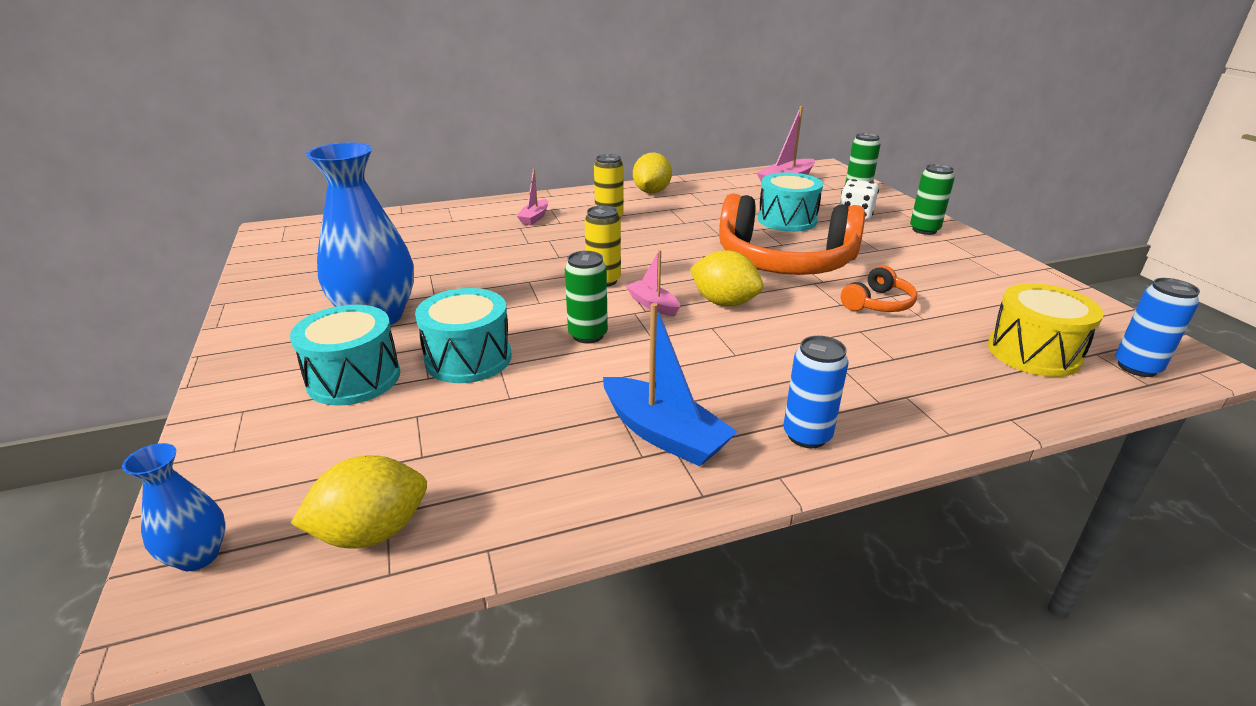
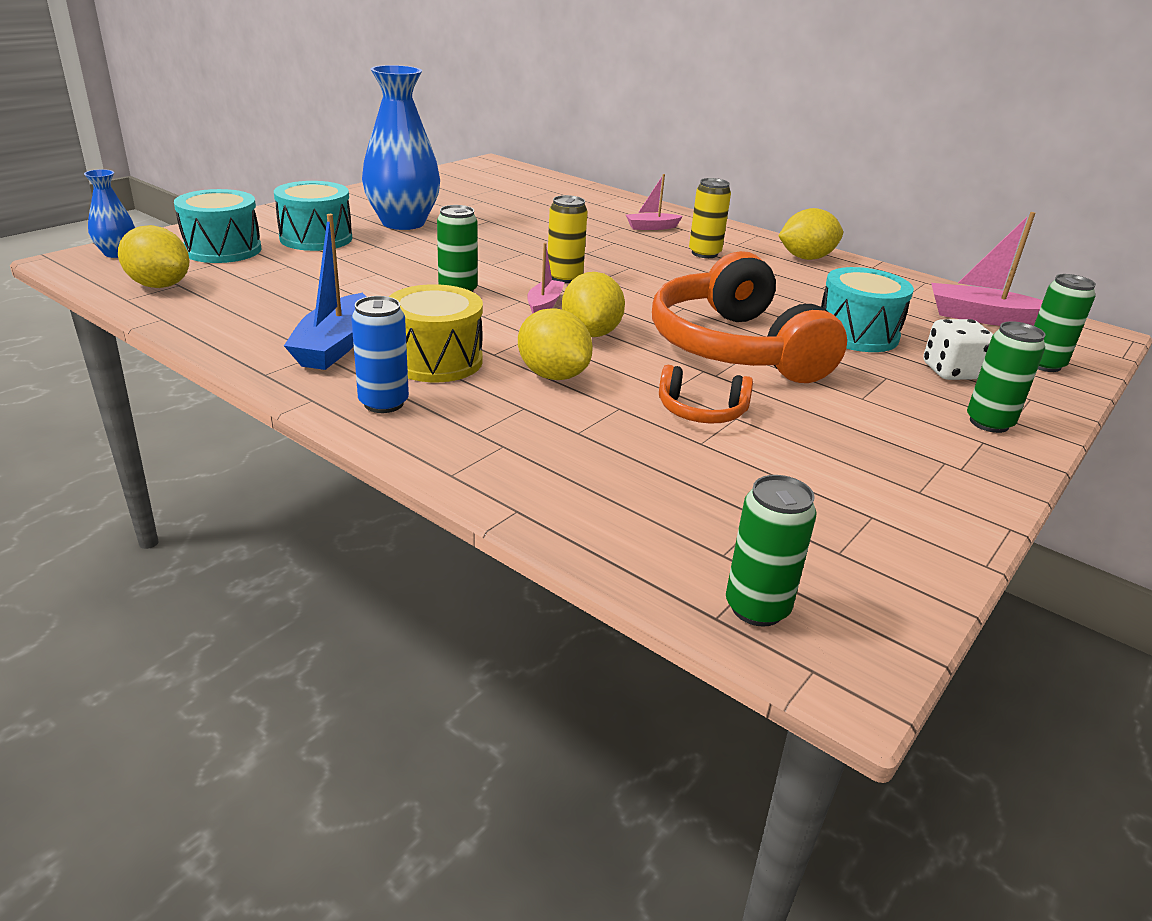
camera: 55 degrees right, 0 degrees up
turquoise drum [415,288,512,383] -> turquoise drum moved to [174,189,262,263]
yellow drum [988,283,1104,377] -> yellow drum moved to [389,284,483,382]
blue can [1115,278,1200,377] -> green can [726,475,817,627]
none -> yellow lemon [518,308,593,380]

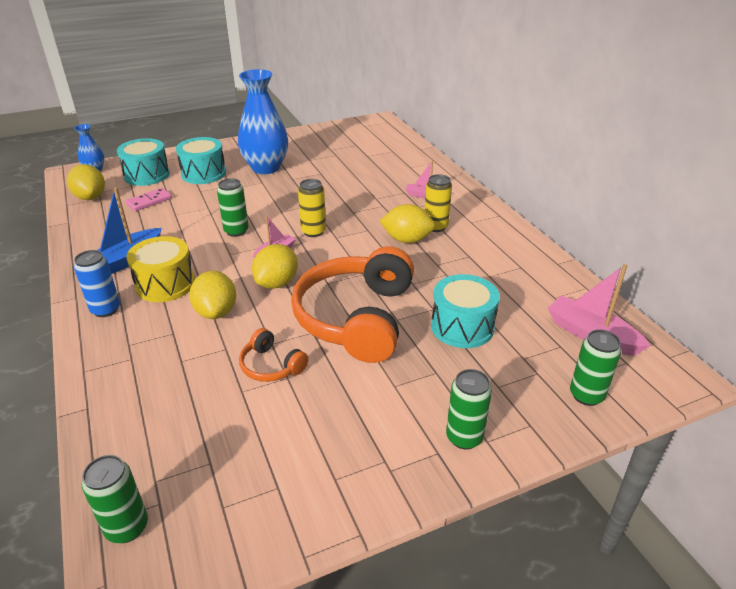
camera: 30 degrees right, 5 degrees up
yellow lemon [778,208,843,260] -> yellow lemon moved to [380,204,435,243]
white dice [923,319,993,380] -> none
none -> pink domino [125,188,172,211]

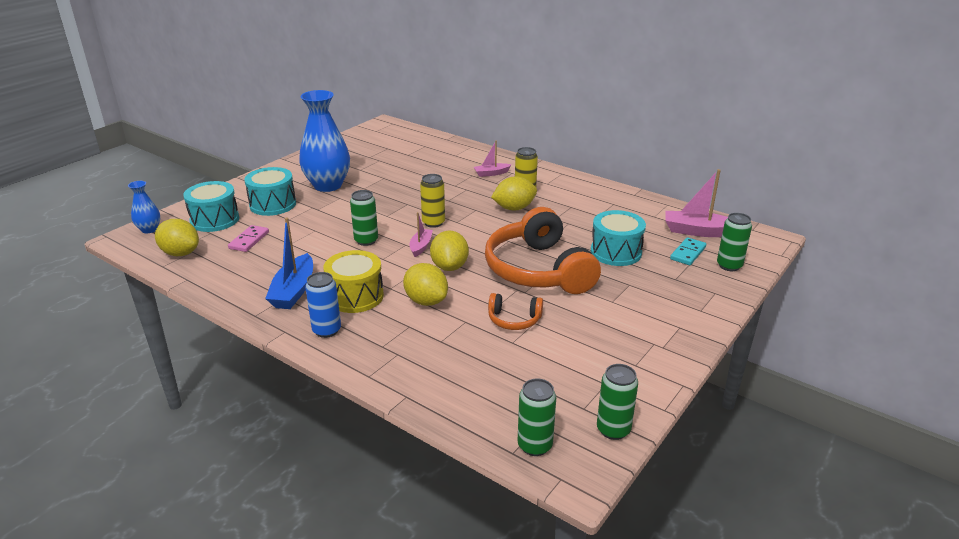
camera: 30 degrees left, 5 degrees down
green can [446,369,492,450] -> green can moved to [597,364,638,440]
none -> turquoise domino [670,237,706,265]

